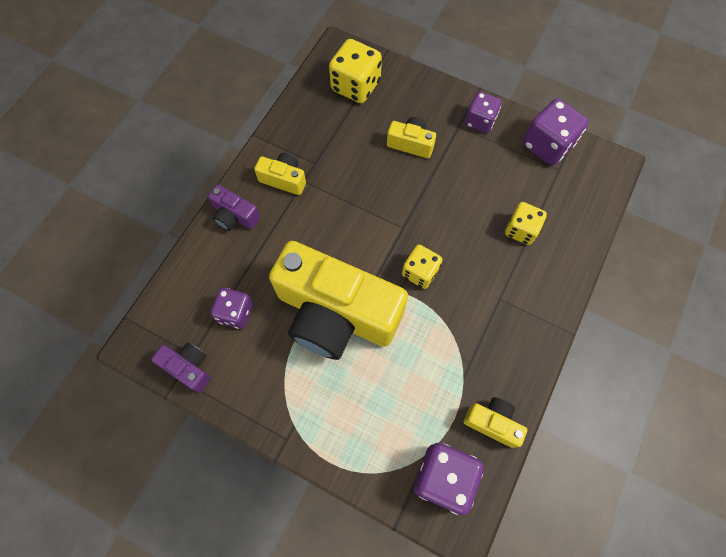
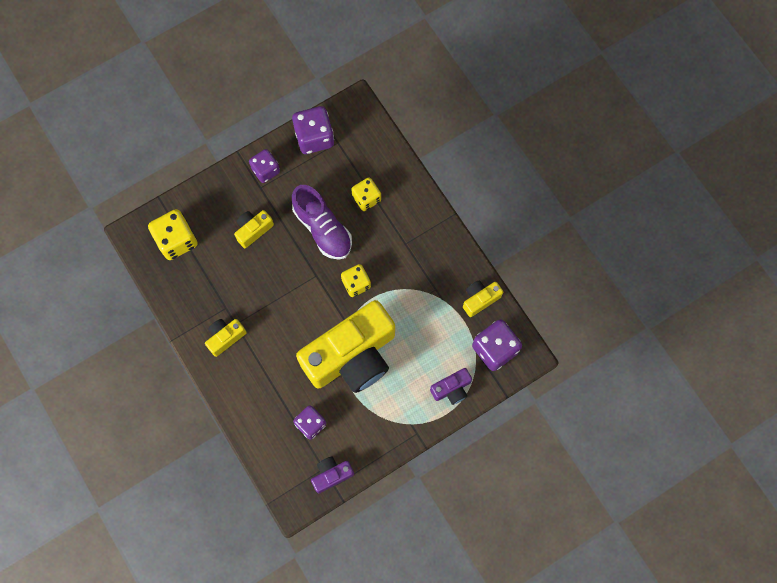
camera: 60 degrees left, 5 degrees up
purple camera [208,185,260,231] -> purple camera moved to [430,368,472,405]
none -> purple shoe [292,185,352,260]

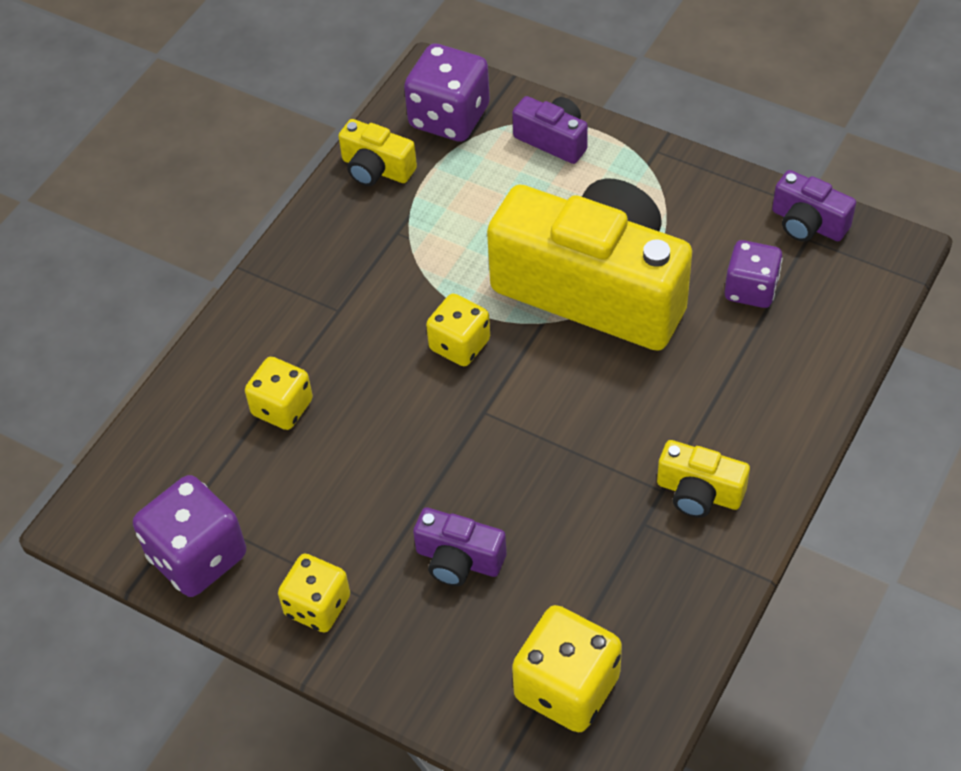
camera: 115 degrees left, 20 degrees down
yellow camera [234,210,274,248] -> purple camera [413,507,507,586]
purple dice [249,149,280,183] -> yellow dice [278,554,350,633]
purple shoe [292,185,352,260] -> none

